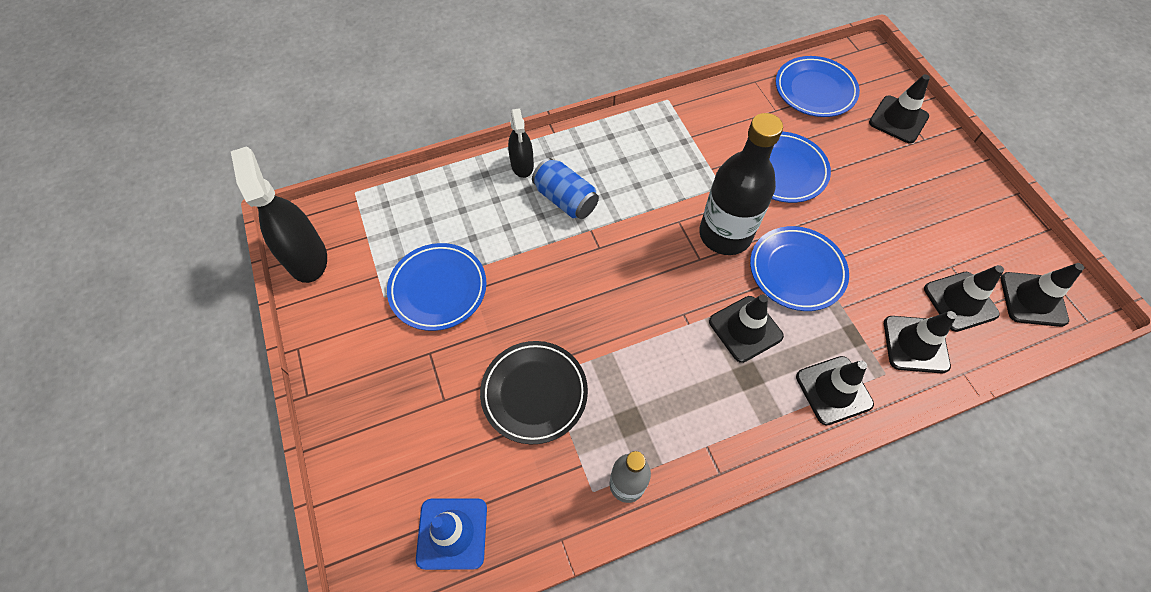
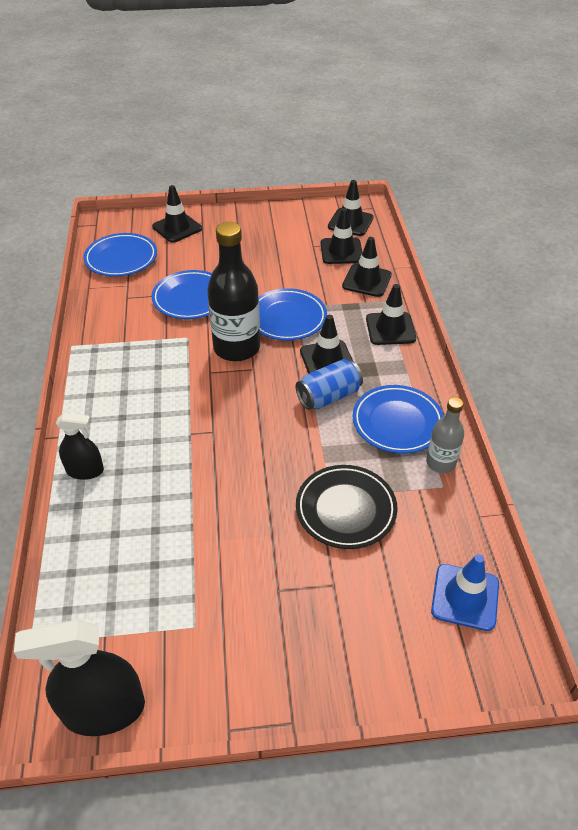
camera: 75 degrees left, 15 degrees down
blue plate [387,243,486,331] -> blue plate moved to [353,385,444,454]
blue can [532,158,599,219] -> blue can moved to [296,359,363,410]

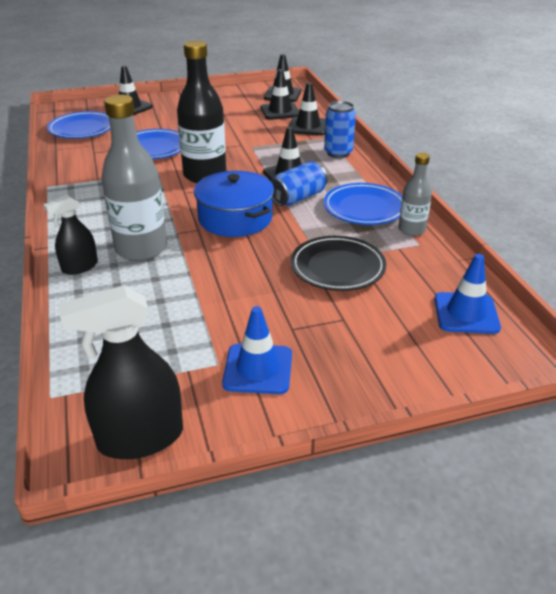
camera: 10 degrees left, 10 degrees down
black spray bottle [56,413,104,480] -> black spray bottle turned 150 degrees clockwise [44,194,98,275]
blue plate [258,288,327,341] -> none
black traffic cone [366,284,416,345] -> blue can [324,101,356,158]
none -> grey bottle [101,95,167,261]
none -> blue pot [194,171,274,237]
none -> blue traffic cone [222,306,292,394]

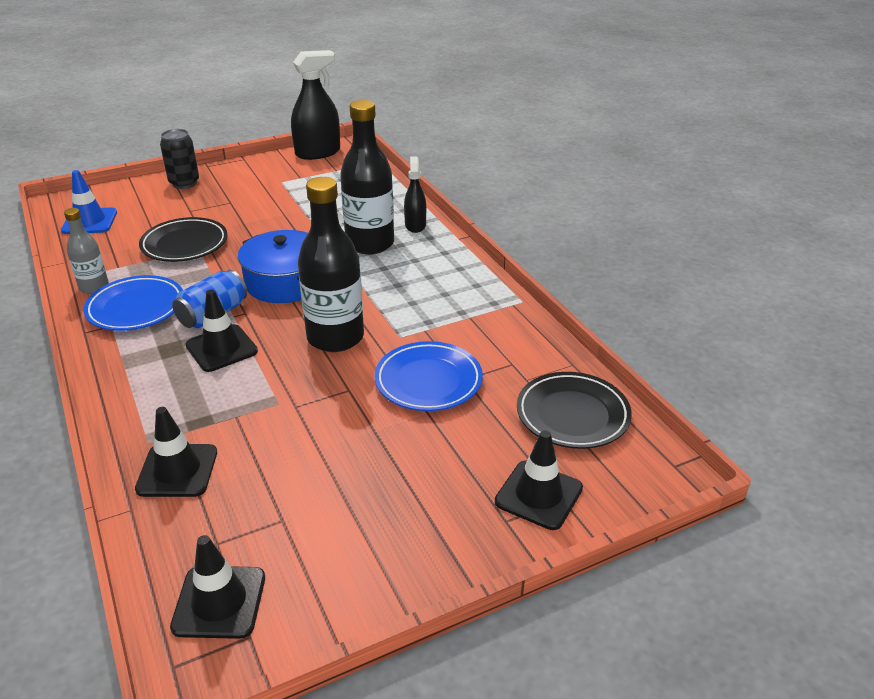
camera: 170 degrees right, 0 degrees up
black spray bottle [44,194,98,275] -> black spray bottle turned 45 degrees counterclockwise [404,156,426,233]
blue plate [47,111,111,139] -> black plate [517,372,632,449]
grey bottle [101,95,167,261] -> black bottle [340,100,394,255]
blue traffic cone [222,306,292,394] -> none
black traffic cone [260,69,299,120] -> none
blue can [324,101,356,158] -> none
none -> black can [160,129,199,189]

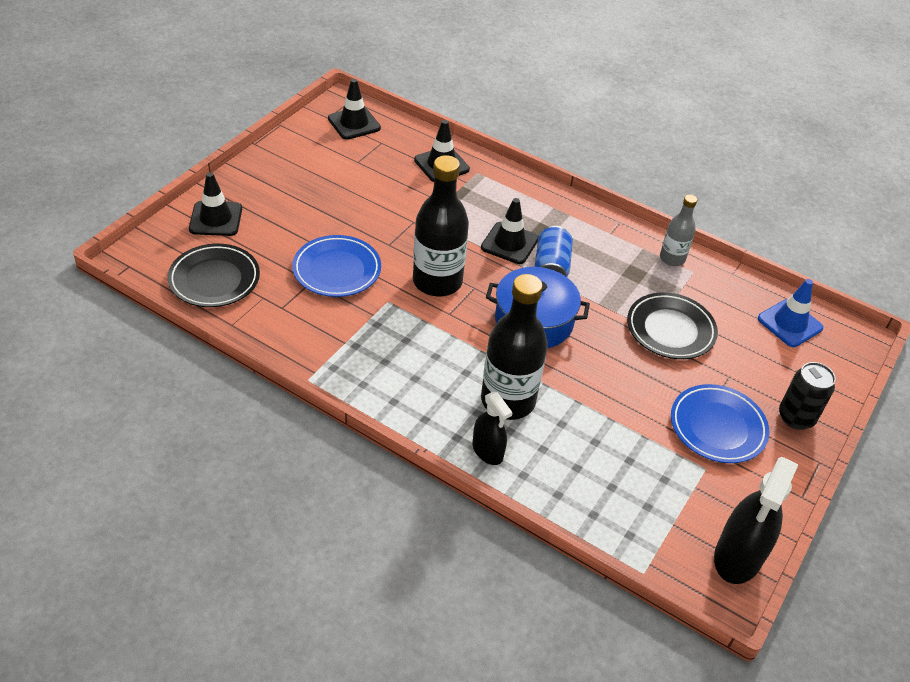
camera: 145 degrees right, 10 degrees up
blue plate [83,275,183,331] -> blue plate moved to [671,384,769,463]

